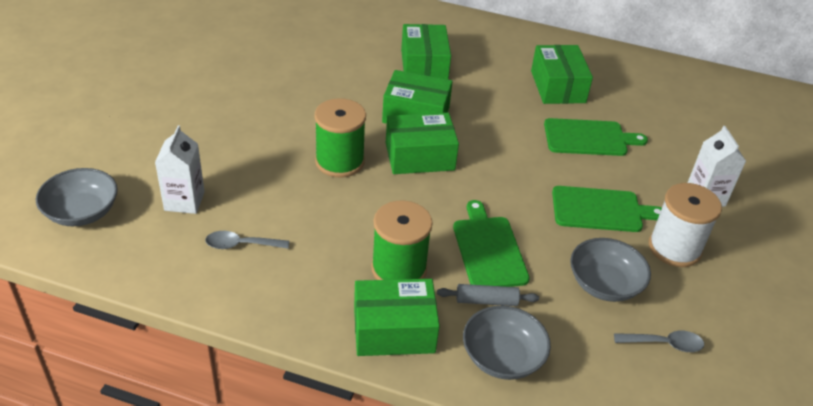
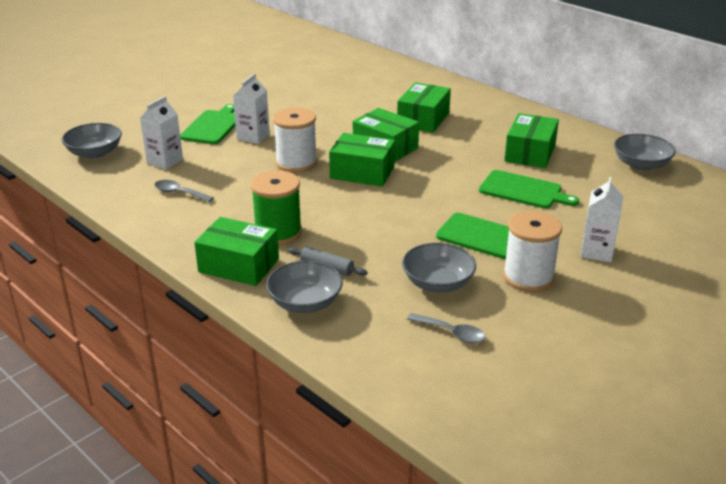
camera: 30 degrees right, 10 degrees down
green spool [314,98,366,177] -> white spool [273,108,317,173]
green cutting board [453,200,530,287] -> green cutting board moved to [180,104,236,144]
none -> white carton [233,74,270,144]
none -> grey bowl [614,134,676,171]

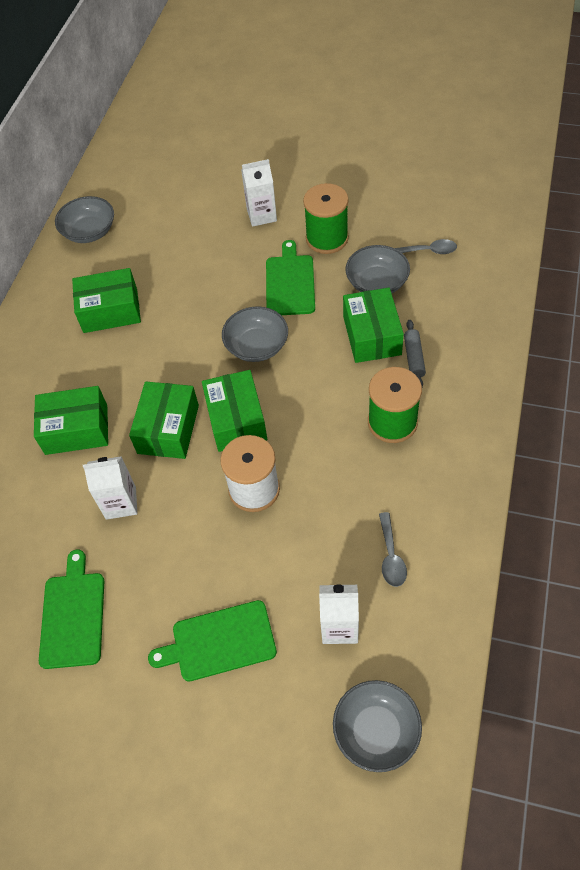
camera: 115 degrees left, 25 degrees up
green box [194,217,279,286] -> green box moved to [343,288,404,363]
white carton [233,74,270,144] -> white carton moved to [83,456,137,520]
grey bowl [266,261,343,313] -> grey bowl moved to [222,306,288,362]
grey spoon [407,313,486,343] -> grey spoon turned 90 degrees clockwise [395,239,457,254]
green cutting board [479,170,579,209] -> green cutting board moved to [39,549,104,669]
white spool [503,211,562,292] -> green spool [303,183,349,254]

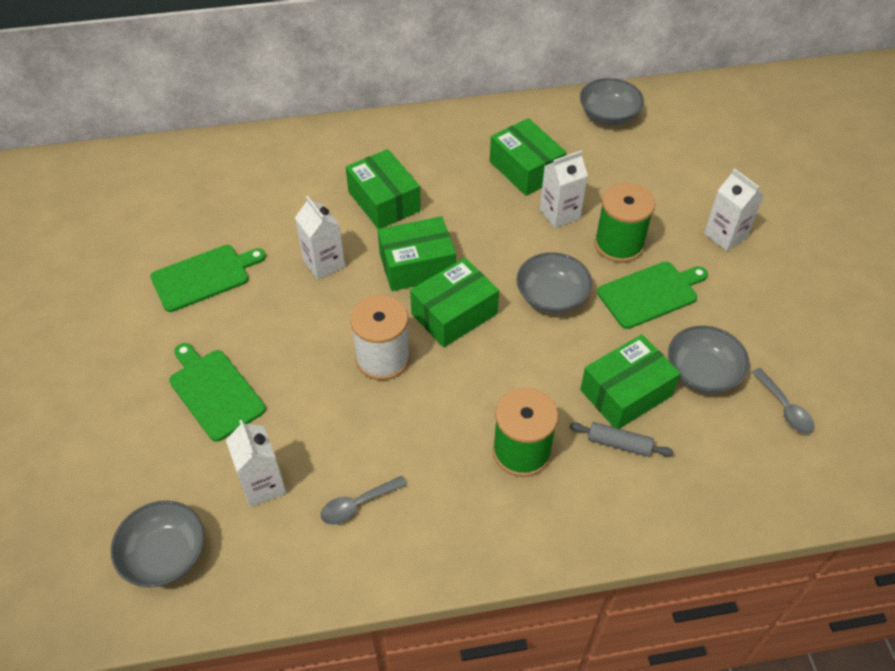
camera: 60 degrees right, 5 degrees down
green spool [303,183,349,254] -> green spool moved to [594,183,655,263]
grey rolling pin [404,320,426,387] -> grey rolling pin turned 45 degrees clockwise [569,422,674,457]
none -> white carton [540,150,588,228]

